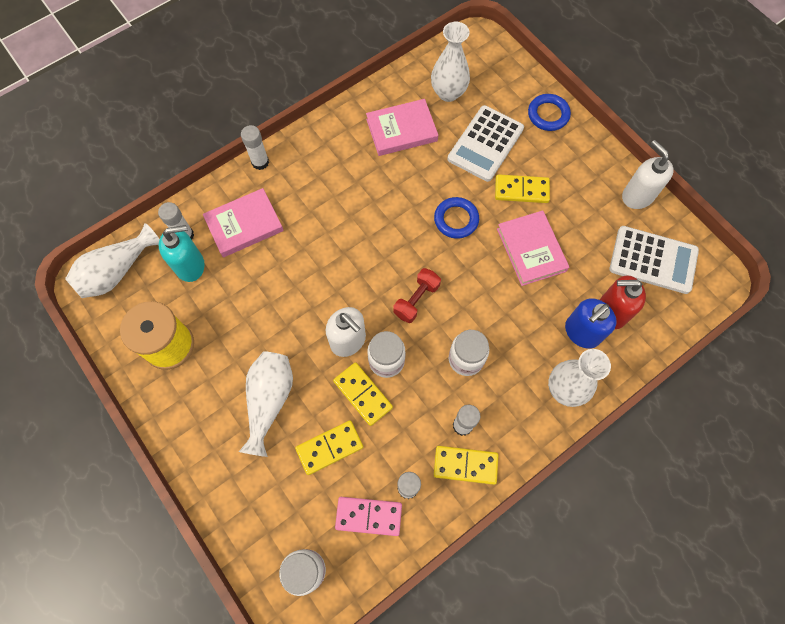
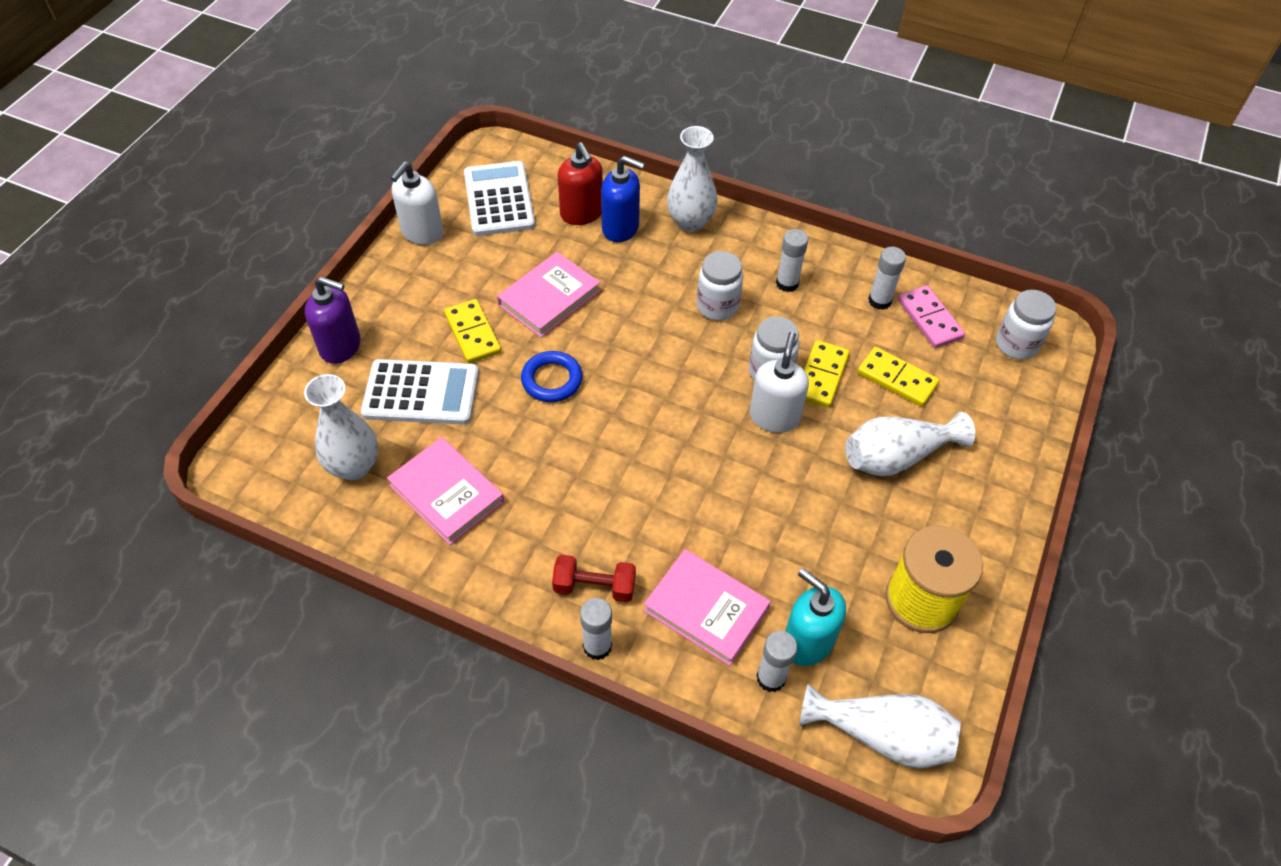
camera: 120 degrees left, 15 degrees down
red dumbbell [393,268,441,323] -> red dumbbell moved to [552,555,636,602]
yellow domino [434,446,499,485] -> none
blue ring [528,94,571,131] -> purple soap dispenser [305,277,361,364]

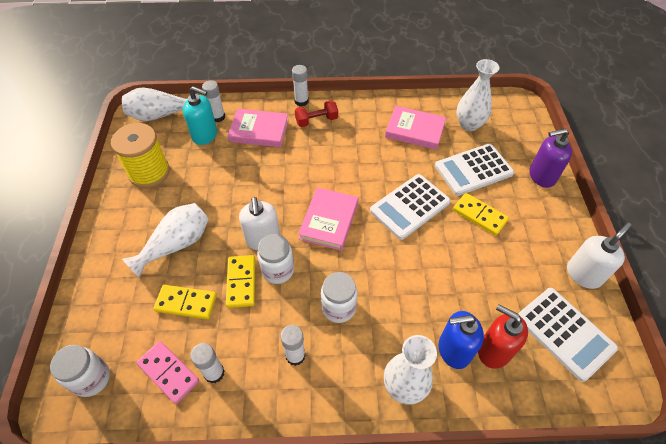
camera: 155 degrees right, 0 degrees up
white soap dispenser [391,161,443,245] -> white soap dispenser turned 45 degrees clockwise [567,222,632,289]
pink book [497,252,600,338] -> pink book moved to [298,187,358,251]
blue ring [521,351,583,402] -> white calculator [370,174,451,240]

